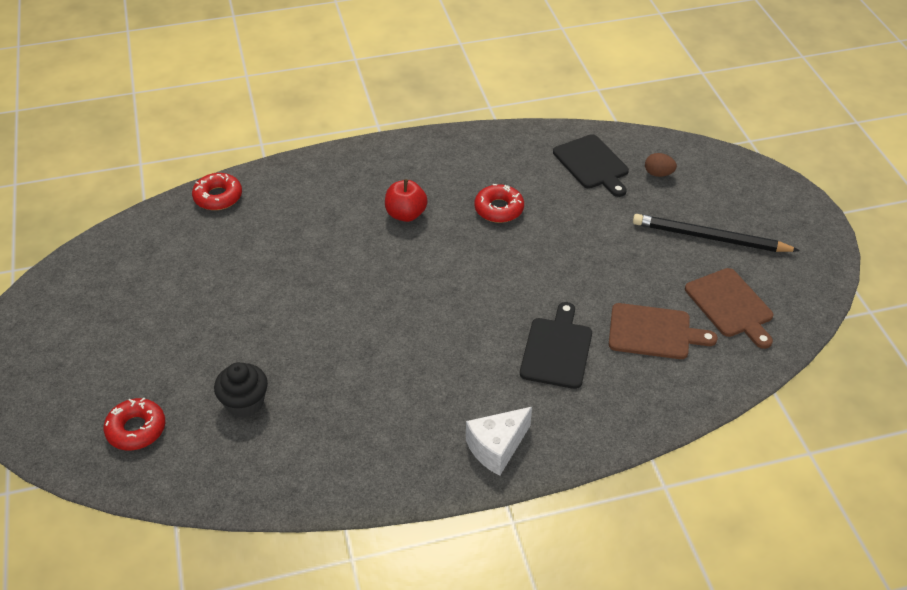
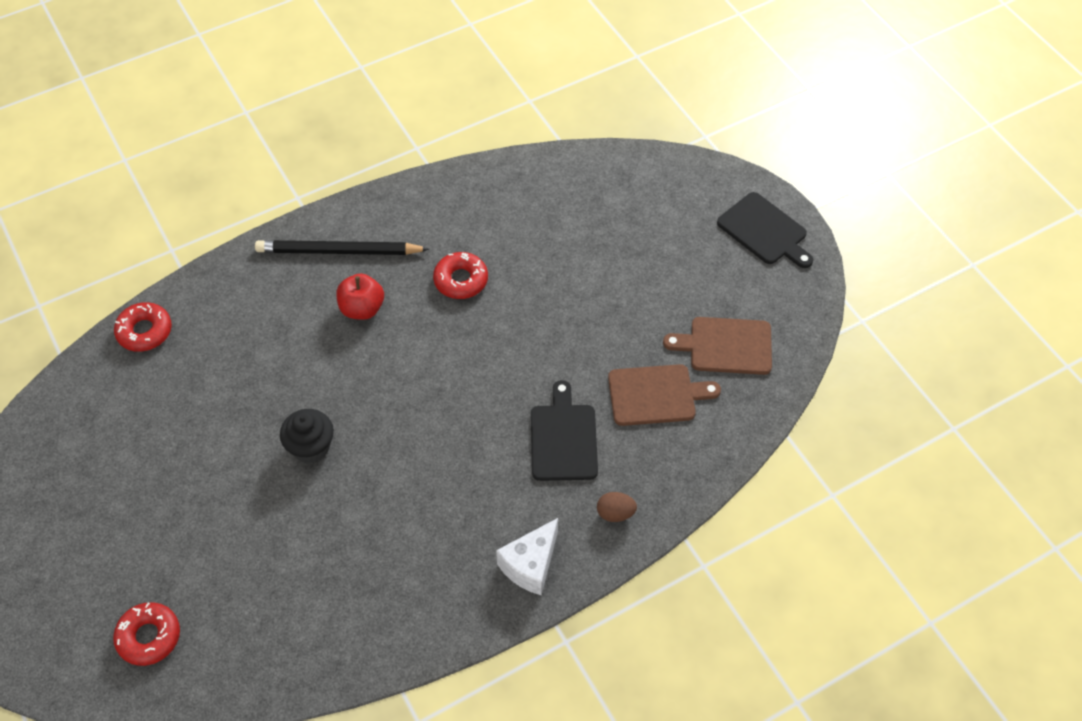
camera: 15 degrees left, 10 degrees up
black cupcake [214,362,268,418] -> black cupcake moved to [280,409,334,463]
black cutting board [553,134,629,197] -> black cutting board moved to [717,192,813,268]
black pencil [633,214,800,252] -> black pencil moved to [255,240,429,255]
brown egg [645,153,677,177] -> brown egg moved to [597,492,637,522]
brown cutting board [685,268,773,349] -> brown cutting board turned 135 degrees clockwise [663,317,772,375]

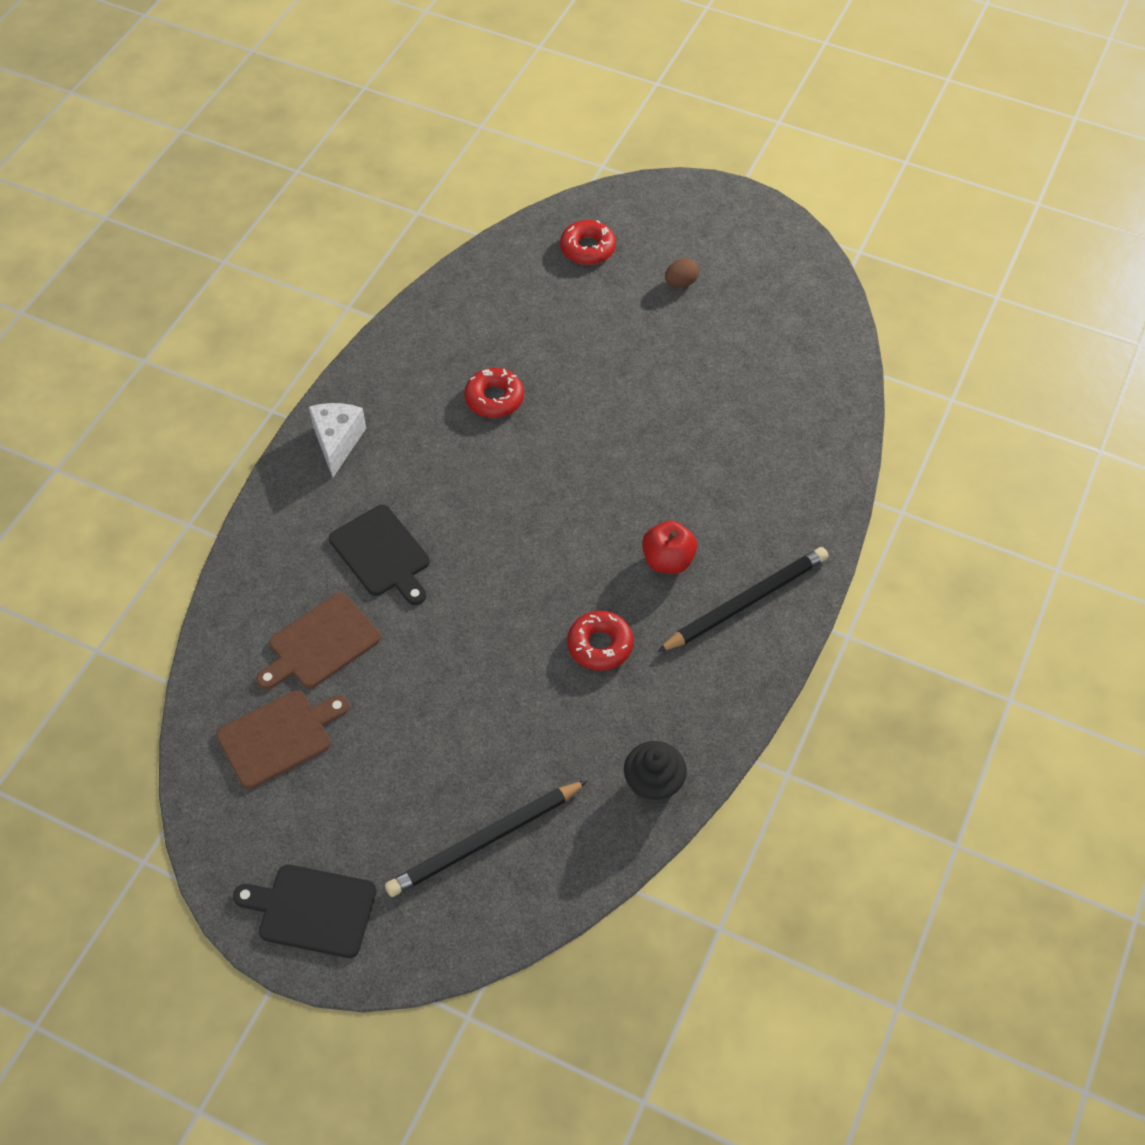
camera: 145 degrees right, 0 degrees up
red donut [114,302,172,352] -> red donut moved to [464,368,524,418]
black cupcake [280,409,334,463] -> black cupcake moved to [624,741,687,805]
brown egg [597,492,637,522] -> brown egg moved to [665,258,699,287]
none -> black pencil [385,780,588,897]

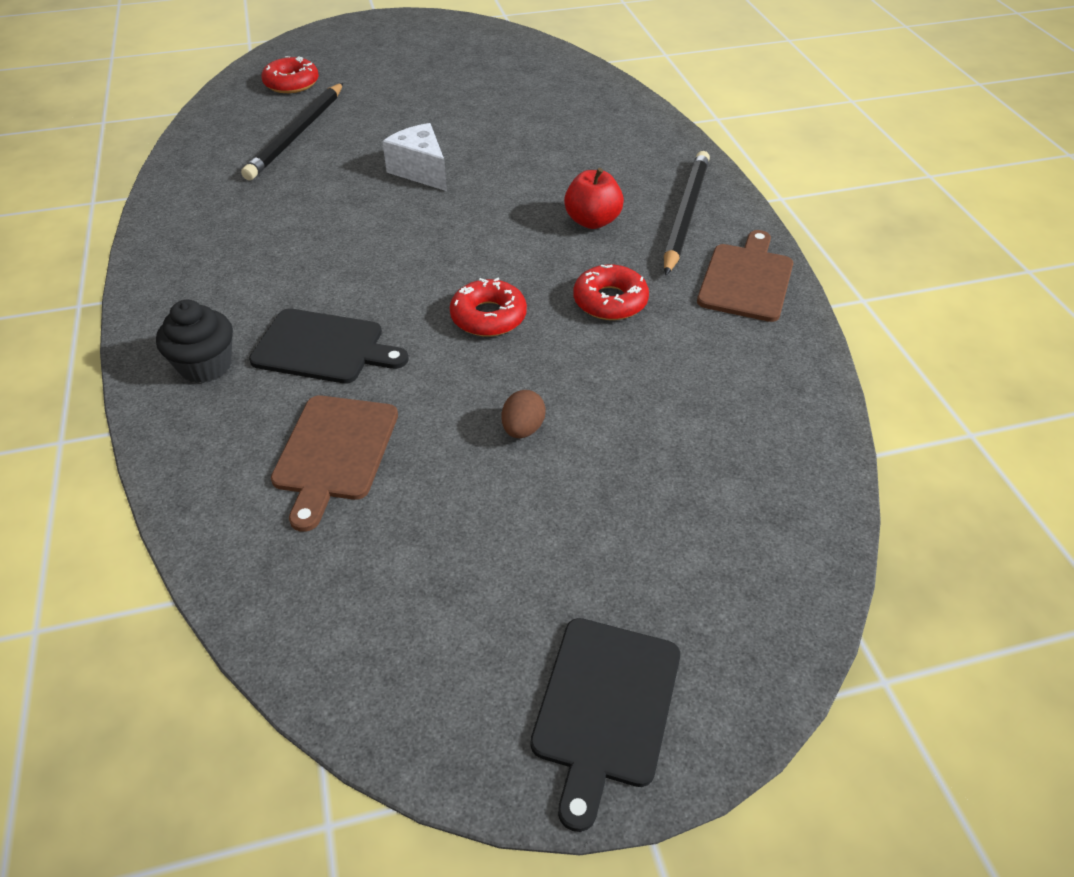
camera: 40 degrees left, 10 degrees down
brown cutting board [216,690,349,789] -> brown cutting board moved to [697,230,793,322]
black cutting board [233,865,376,958] -> black cutting board turned 45 degrees counterclockwise [530,618,680,832]
white cheese [309,403,366,478] -> white cheese moved to [382,123,447,191]
black pencil [385,780,588,897] -> black pencil moved to [241,83,343,180]
red donut [464,368,524,418] -> red donut moved to [450,277,527,337]
black cupcake [624,741,687,805] -> black cupcake moved to [156,300,233,383]
brown egg [665,258,699,287] -> brown egg moved to [502,390,546,438]

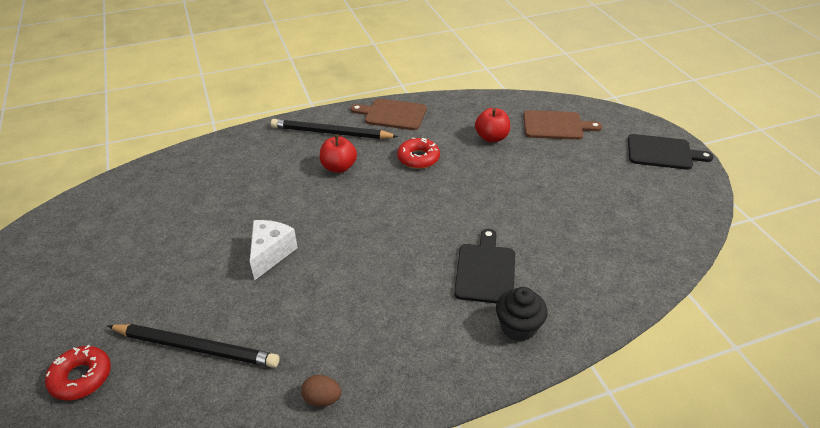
camera: 95 degrees left, 5 degrees down
brown cutting board [271,395,398,532] -> brown cutting board moved to [523,110,602,140]
white cheese [382,123,447,191] -> white cheese turned 150 degrees clockwise [250,220,298,280]
red donut [450,277,527,337] -> none
brown egg [502,390,546,438] -> brown egg moved to [301,375,341,407]
none -> red apple [475,108,510,143]

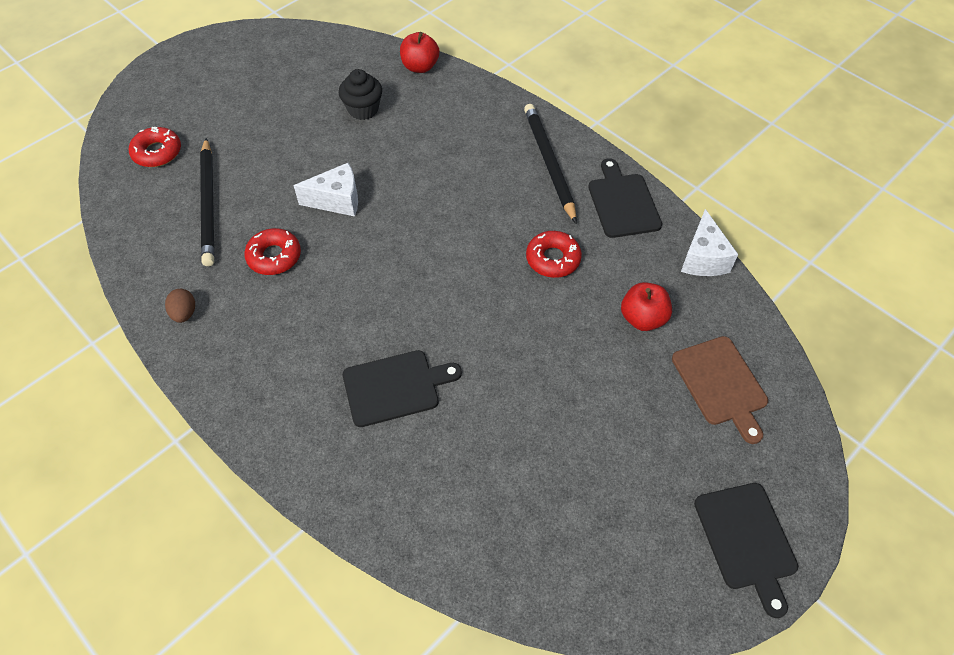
camera: 65 degrees right, 15 degrees up
red apple [320,135,357,173] -> red apple moved to [400,32,439,73]
brown cutting board [351,99,427,130] -> black cutting board [588,158,662,238]
black cupcake [496,287,548,342] -> black cupcake moved to [339,69,382,120]
none -> red donut [244,228,301,275]
none -> white cheese [681,209,738,276]

